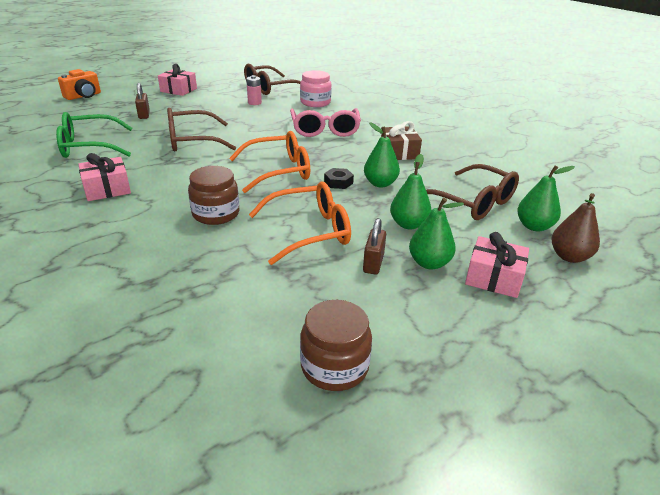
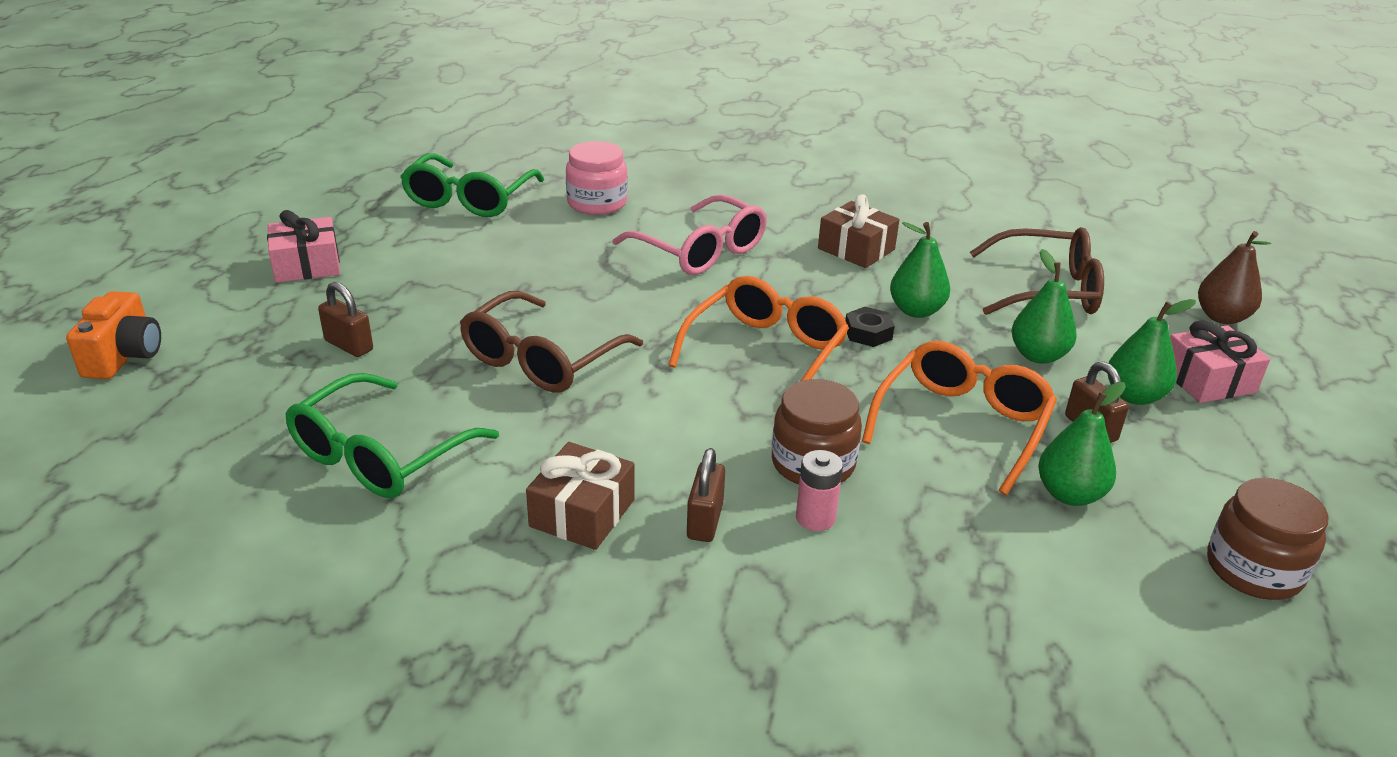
camera: 40 degrees left, 0 degrees up
pink gift [79,153,131,201] -> brown gift [526,442,635,550]
brown glasses [244,64,301,95] -> green glasses [400,153,544,217]
pink battery [246,75,262,105] -> pink battery moved to [796,450,843,531]
green pear [517,165,575,231] -> green pear moved to [1038,382,1126,506]
none -> brown padlock [687,448,725,542]

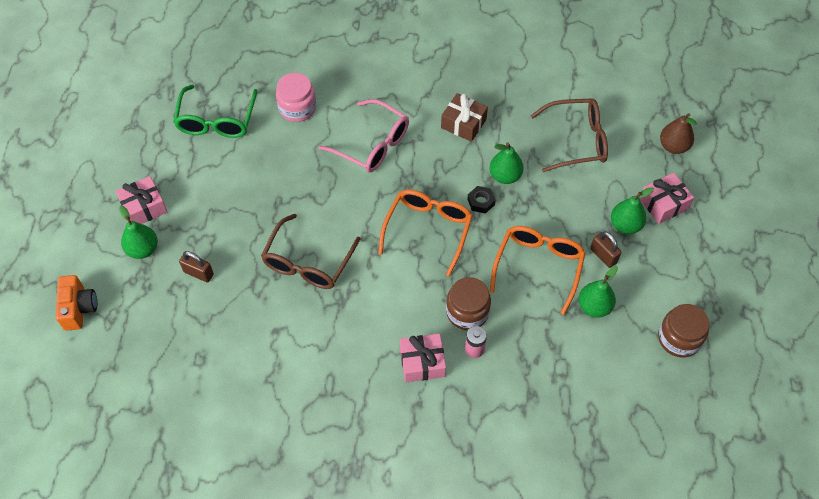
camera: 10 degrees left, 25 degrees up
green glasses [285,373,499,498] -> none
brown gift [526,442,635,550] -> none
brown padlock [687,448,725,542] -> pink gift [400,334,446,382]
green pear [1012,249,1077,364] -> green pear moved to [119,205,158,259]

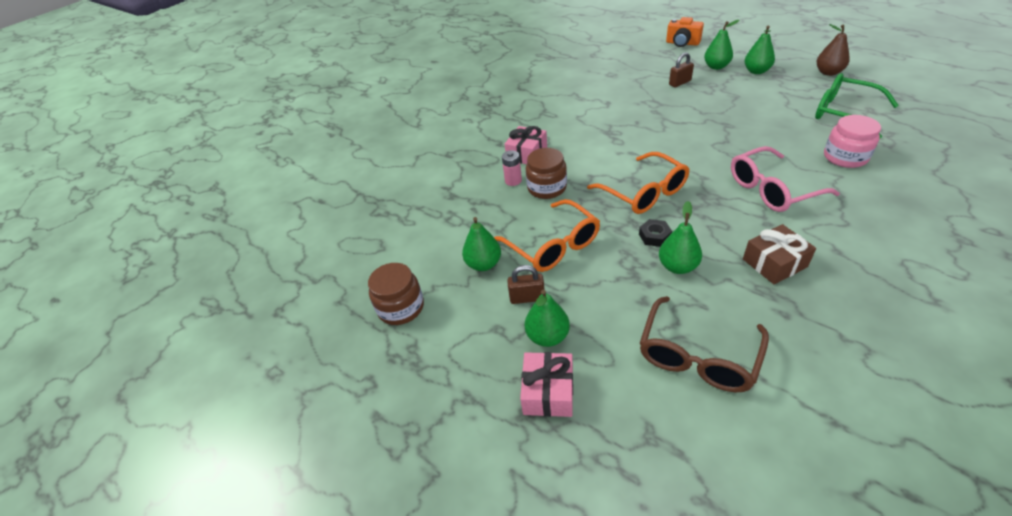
camera: 130 degrees right, 15 degrees down
pink gift [115,176,167,224] -> green pear [745,26,775,74]
brown glasses [261,214,360,289] -> none
brown pear [660,113,697,154] -> brown pear moved to [817,24,850,76]

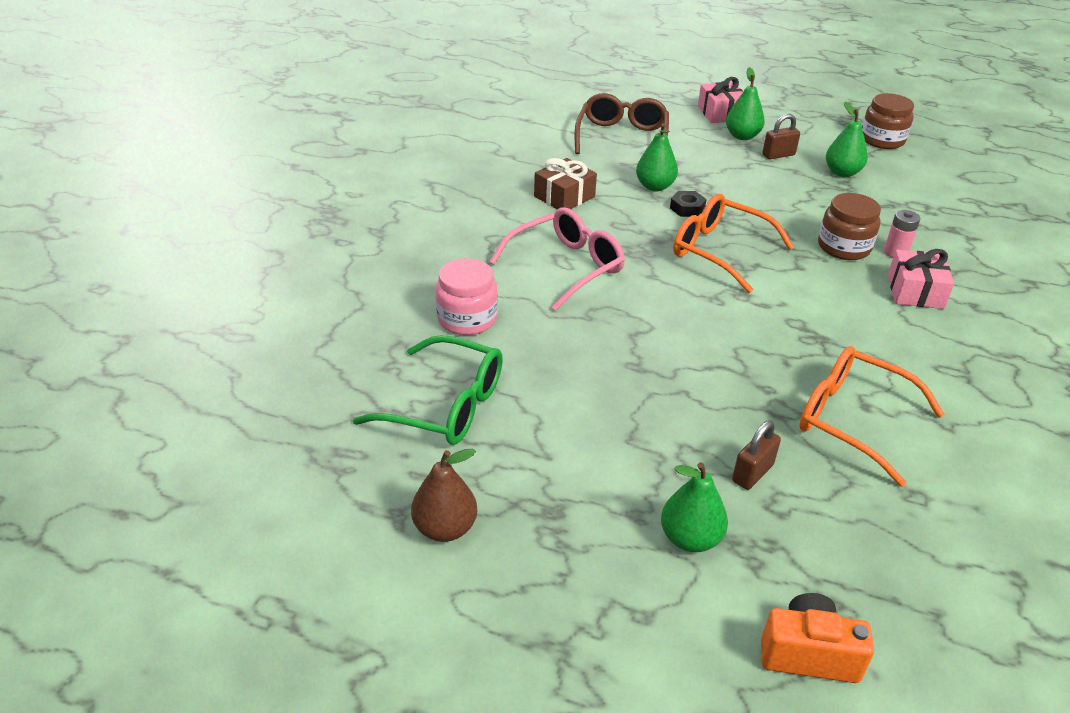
camera: 155 degrees right, 5 degrees down
orange glasses [494,199,600,272] -> orange glasses moved to [799,346,945,487]
green pear [745,26,775,74] -> none

